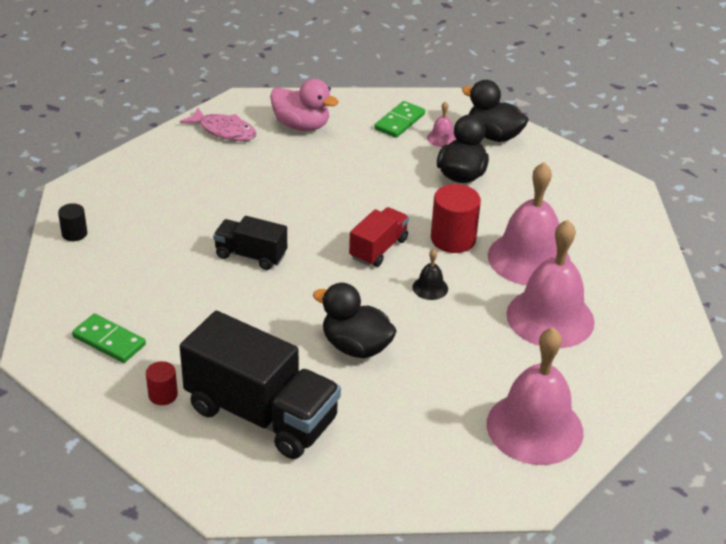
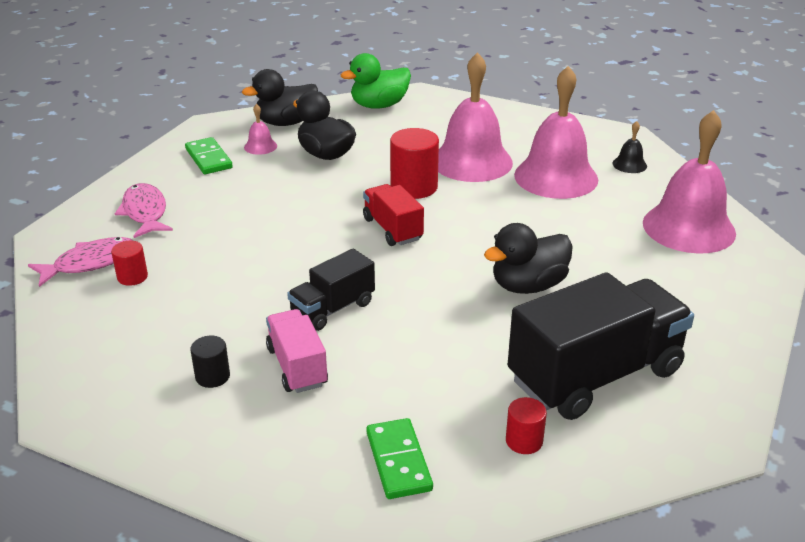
camera: 60 degrees left, 5 degrees down
black cylinder [58,203,87,241] -> black cylinder moved to [190,336,230,388]
green domino [72,314,146,363] -> green domino turned 75 degrees counterclockwise [367,418,433,499]
pink duck [270,79,339,131] -> pink fish [115,183,173,238]
black bell [412,249,448,300] -> black bell moved to [613,121,647,173]
none -> red cylinder [111,241,148,286]
none -> pink truck [266,309,328,393]
none -> green duck [341,53,411,109]

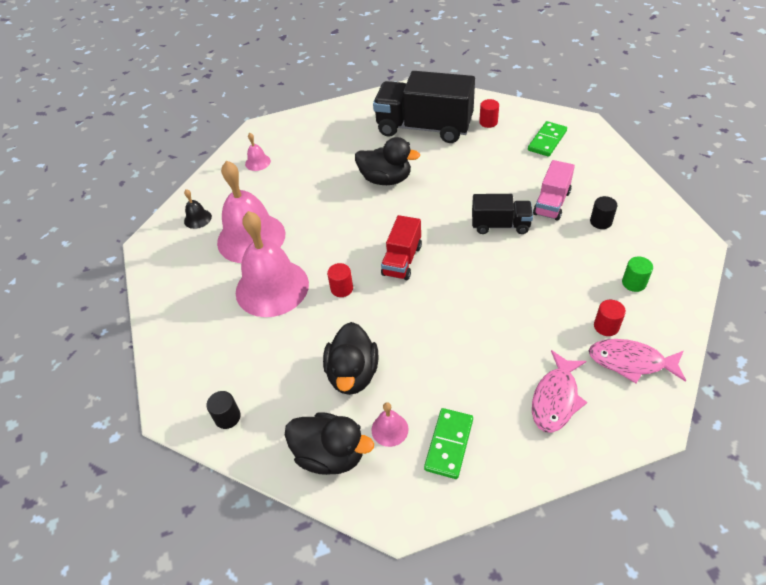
camera: 130 degrees left, 15 degrees up
green duck [341,53,411,109] -> black cylinder [206,391,241,429]
red cylinder [390,128,439,199] -> red cylinder [327,263,353,297], size x0.55
pink bell [643,110,736,254] -> pink bell [245,133,271,171], size x0.42
none -> green cylinder [622,256,653,292]

